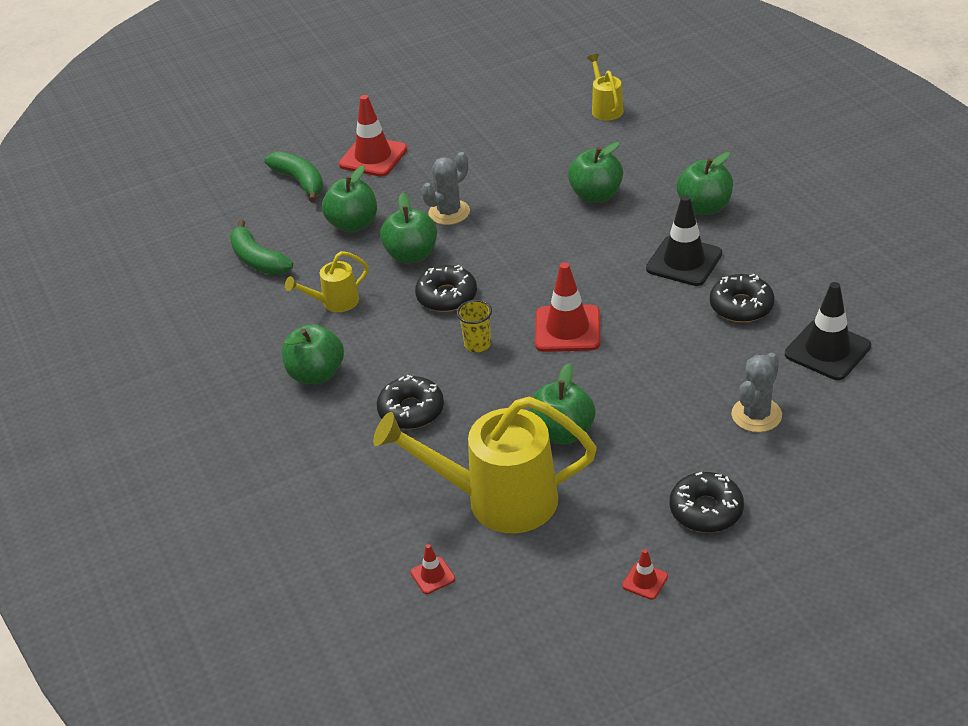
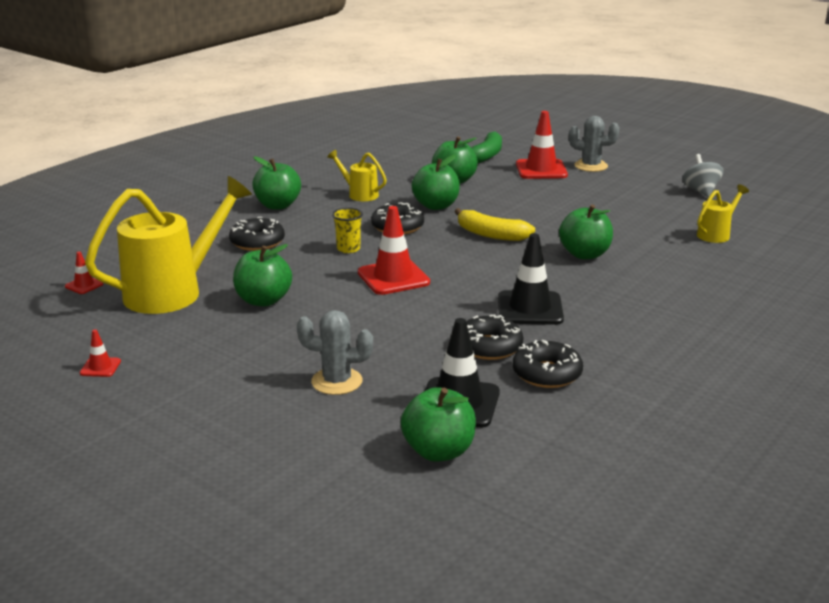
camera: 60 degrees right, 15 degrees down
green banana [230,220,293,275] -> none
yellow watering can [373,397,596,534] -> yellow watering can turned 75 degrees clockwise [85,176,252,314]
grey cactus [421,152,470,225] -> grey cactus moved to [569,116,619,172]
black donut [670,472,744,532] -> black donut moved to [513,340,583,388]
green apple [677,152,733,215] -> green apple moved to [401,387,476,462]
none -> yellow banana [455,208,535,241]
none -> grey spinning top [682,154,724,197]

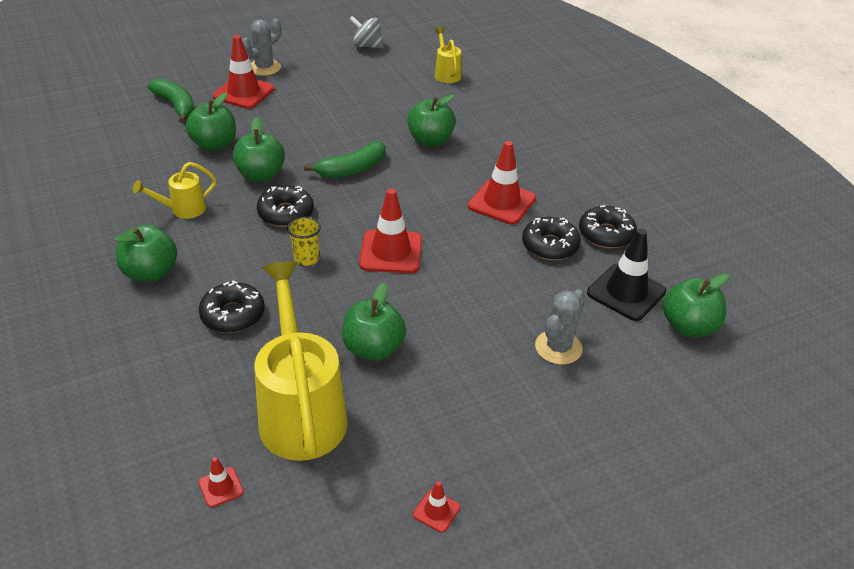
camera: 65 degrees left, 15 degrees up
yellow banana [455,208,535,241] -> green banana [304,141,386,178]
black traffic cone [498,233,564,325] -> red traffic cone [468,141,536,225]

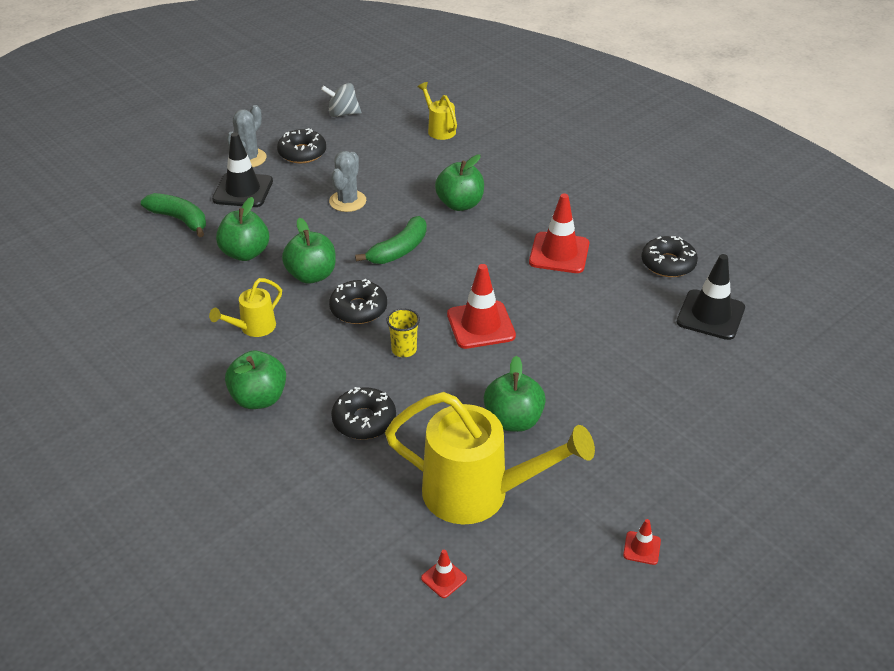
camera: 15 degrees left, 0 degrees up
red traffic cone [213,35,274,109] -> black traffic cone [212,132,273,207]
yellow watering can [254,261,348,461] -> yellow watering can turned 135 degrees clockwise [385,392,595,524]
black donut [522,217,581,260] -> black donut moved to [277,128,326,163]
grey cactus [535,290,585,365] -> grey cactus moved to [329,151,366,212]
green apple [663,273,729,337] -> none

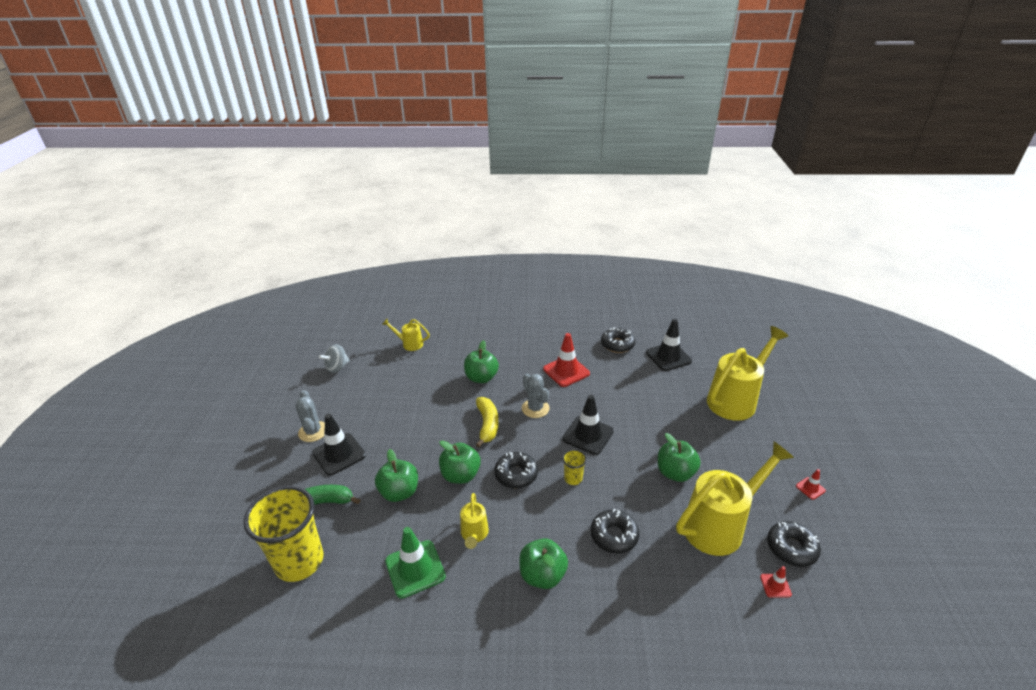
camera: 45 degrees left, 5 degrees down
black donut [277,128,326,163] -> black donut moved to [767,521,821,567]
grey cactus [329,151,366,212] -> grey cactus moved to [522,374,549,418]
green banana [355,216,426,264] -> yellow banana [476,397,499,448]
red traffic cone [447,264,516,349] -> black traffic cone [562,395,614,455]
none -> yellow cup [243,486,323,582]
none -> green traffic cone [385,527,446,599]
none -> yellow watering can [707,326,788,421]

